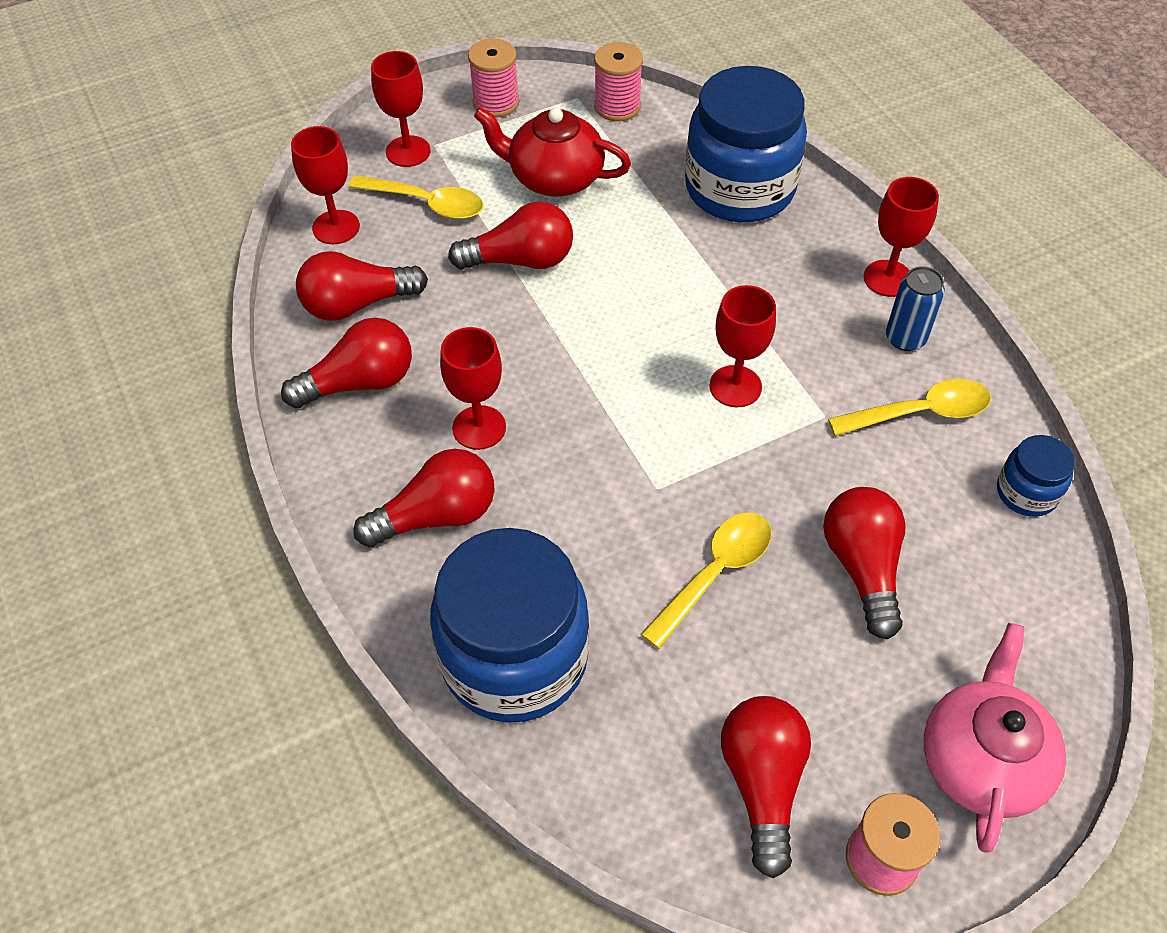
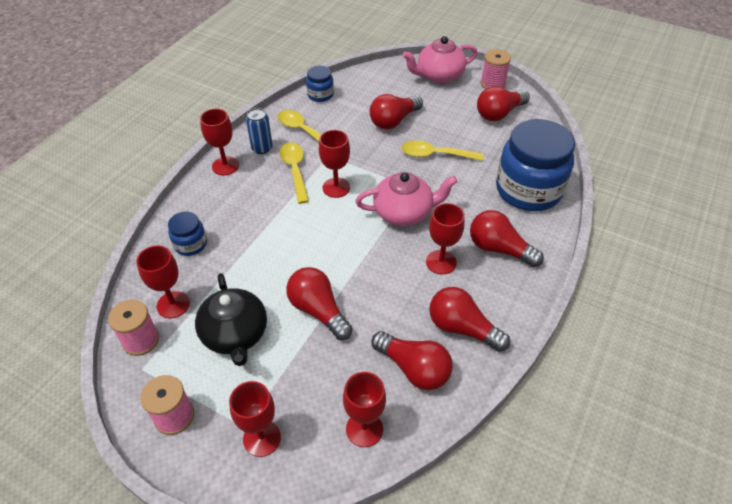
camera: 125 degrees left, 5 degrees down
yellow spoon [348,175,483,219] -> yellow spoon moved to [279,143,309,204]
red teapot [474,107,631,197] -> black teapot [195,273,267,366]
blue jar [685,66,807,222] -> blue jar [168,212,207,256], size x0.46
none -> red goblet [136,246,190,318]
none -> pink teapot [356,172,458,226]

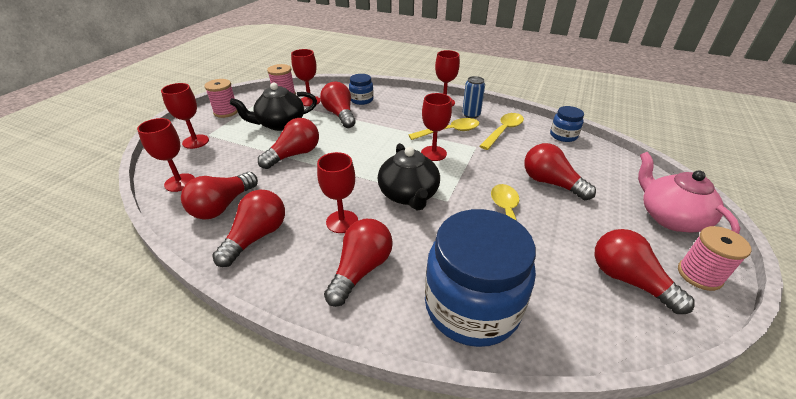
camera: 85 degrees right, 10 degrees down
pink teapot [356,172,458,226] -> black teapot [378,143,440,210]
none -> red light bulb [320,82,356,128]

